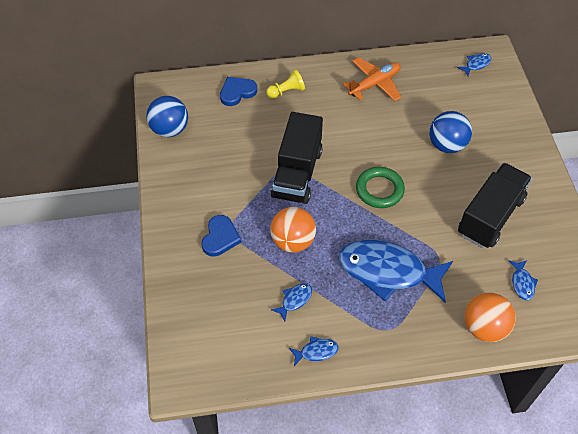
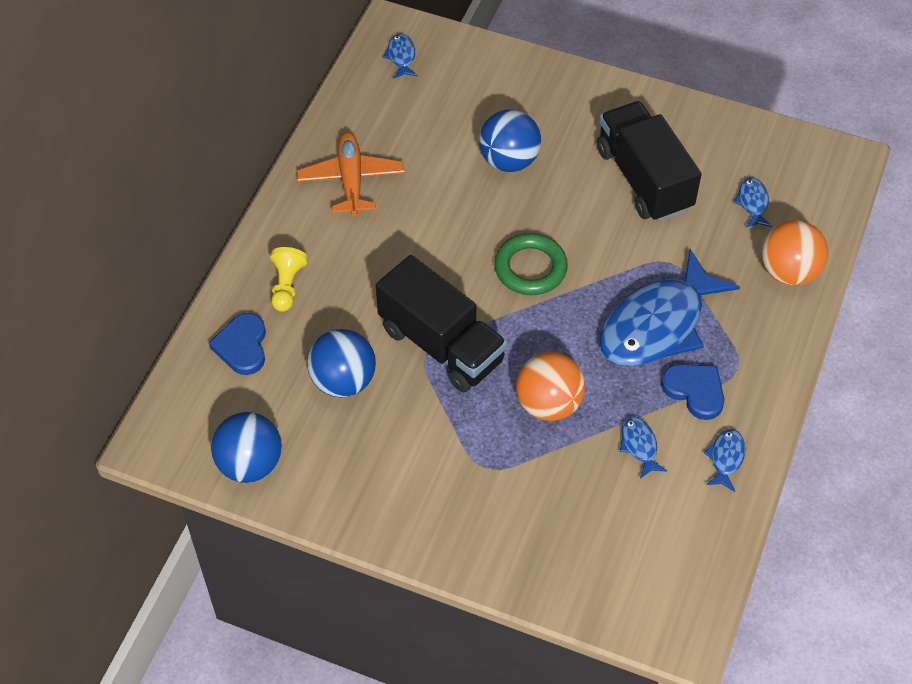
camera: 60 degrees left, 0 degrees up
blue heart [201,215,241,256] -> blue heart moved to [661,364,724,420]
blue fish [508,260,538,301] -> blue fish turned 120 degrees counterclockwise [733,177,772,227]
none -> blue ball [307,329,376,398]

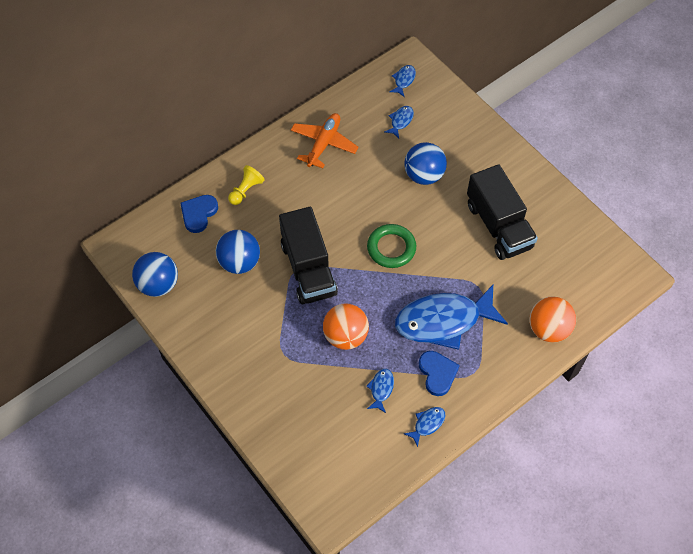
camera: 30 degrees right, 5 degrees up
black truck [597,101,702,222] -> black truck turned 150 degrees clockwise [467,164,538,260]
blue fish [733,177,772,227] -> blue fish moved to [385,106,414,138]

